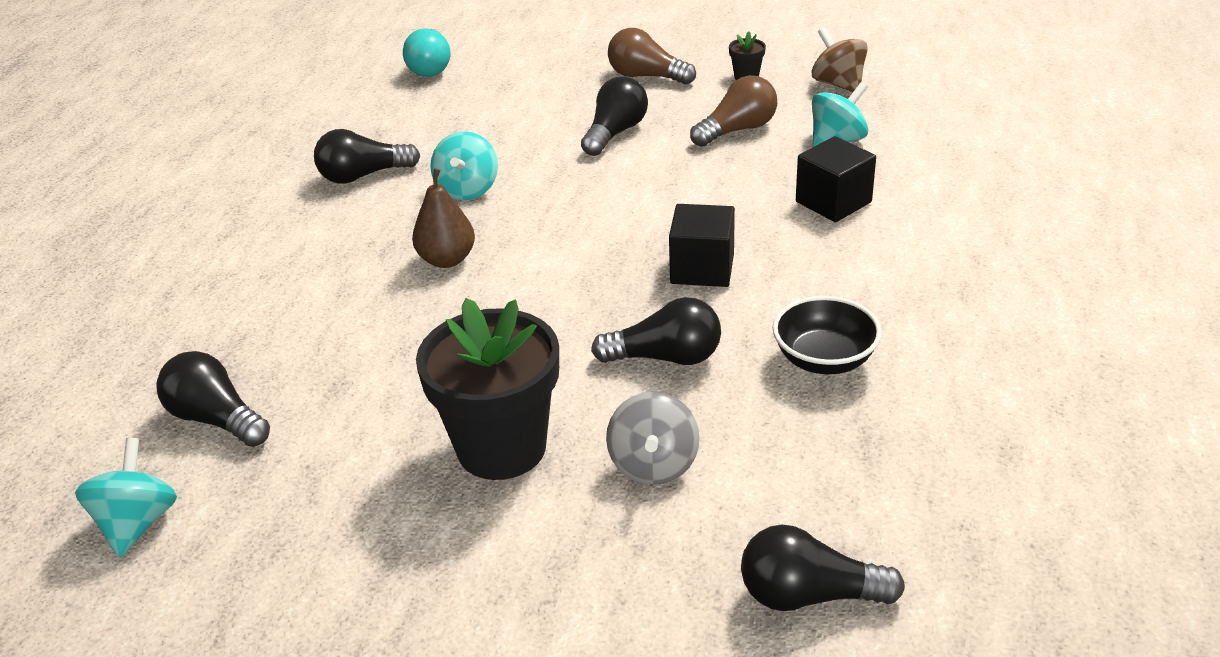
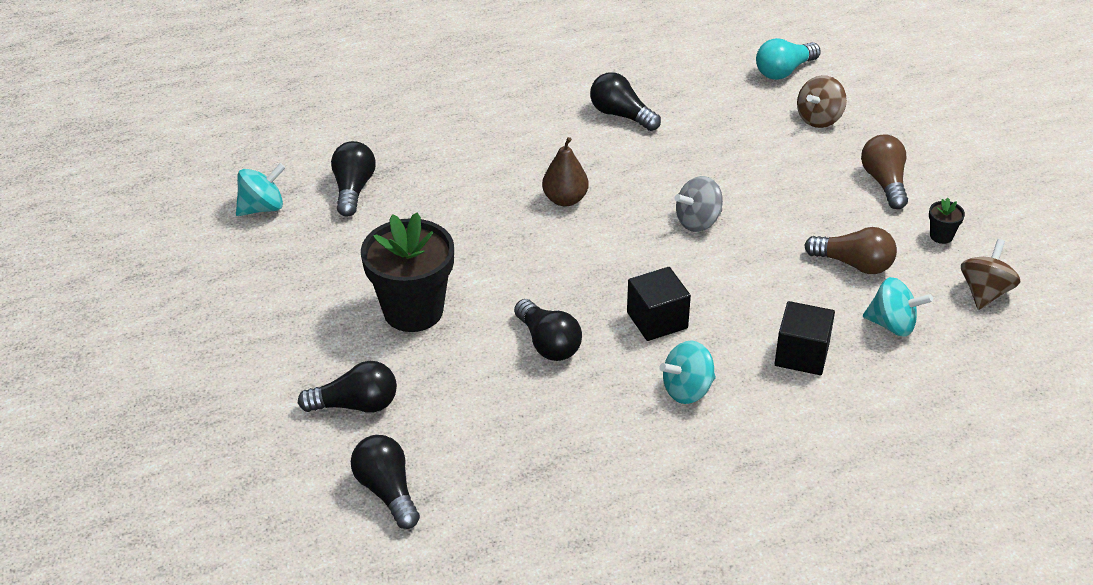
camera: 55 degrees right, 5 degrees up
turquoise spinning top [430,131,498,201] -> turquoise spinning top moved to [659,341,716,404]
black light bulb [581,76,648,156] -> black light bulb moved to [298,361,397,413]
grey spinning top [606,392,700,485] -> grey spinning top moved to [674,176,723,232]
black bowl [773,296,882,374] -> none
none -> brown spinning top [797,75,847,128]

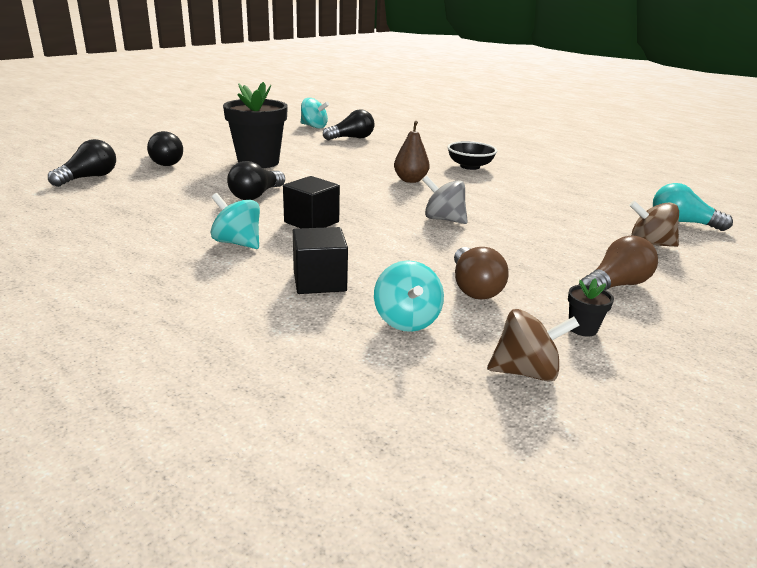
camera: 60 degrees right, 15 degrees down
black light bulb [590,72,661,131] -> none
none -> black bowl [447,141,497,170]

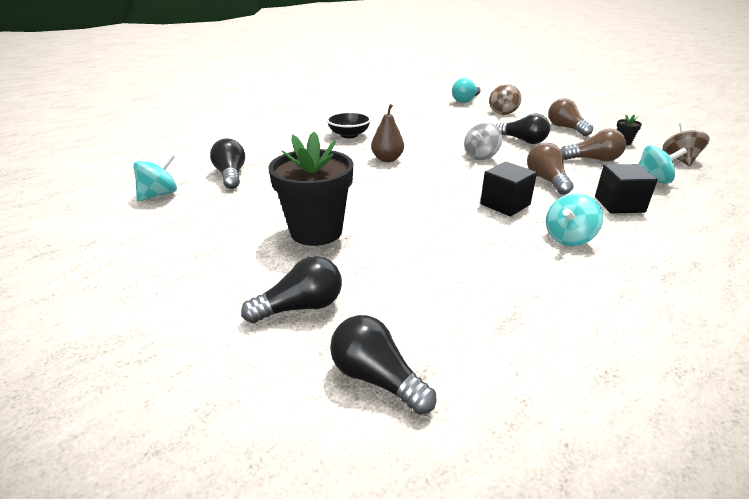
camera: 80 degrees left, 5 degrees up
black light bulb [227,161,285,200] -> black light bulb moved to [496,114,550,144]
none -> brown light bulb [527,143,574,195]

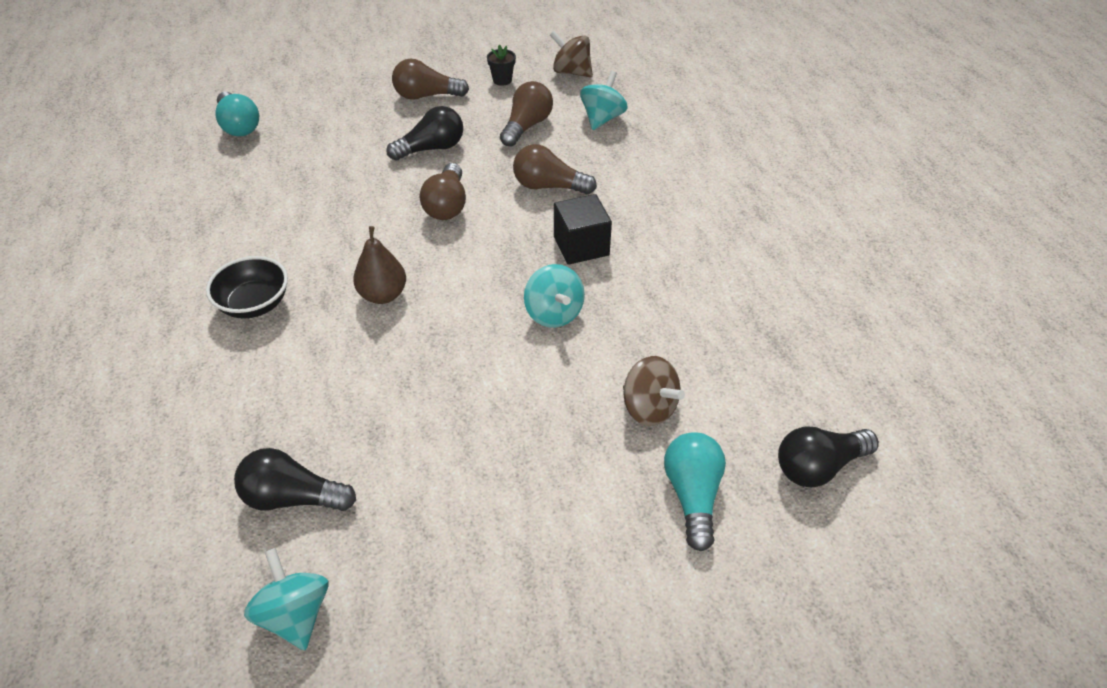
camera: 65 degrees left, 15 degrees up
black light bulb [241,256,342,323] -> turquoise light bulb [664,432,726,551]
black flower pot [268,132,354,246] -> none
grey spinning top [464,122,502,160] -> brown light bulb [420,163,466,220]
brown spinning top [489,84,522,115] -> brown spinning top moved to [623,356,685,426]
turquoise spinning top [546,193,603,246] -> turquoise spinning top moved to [524,264,585,328]
black cube [595,164,658,213] -> none

